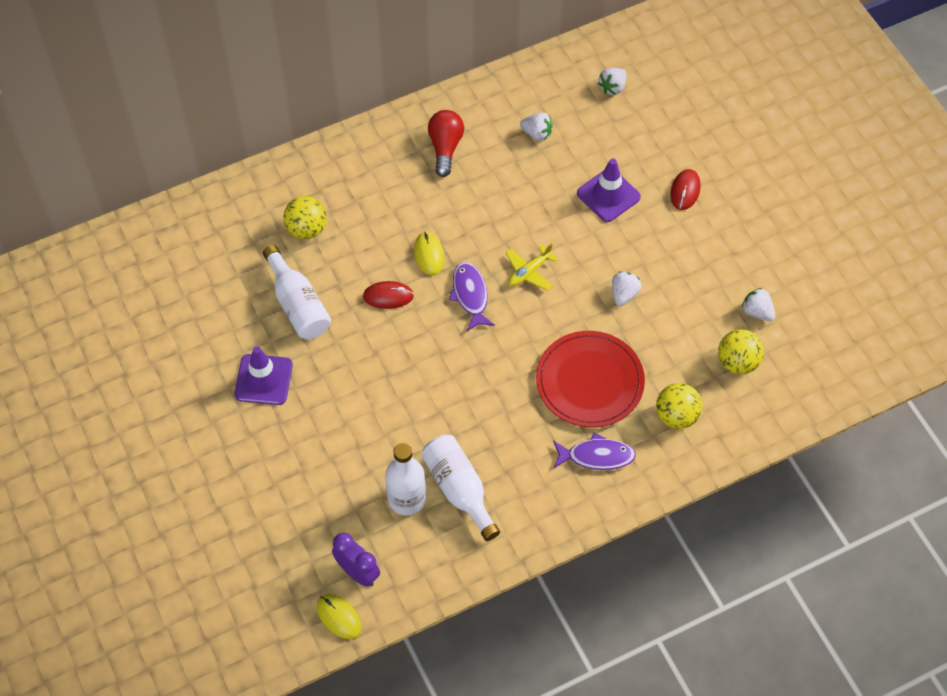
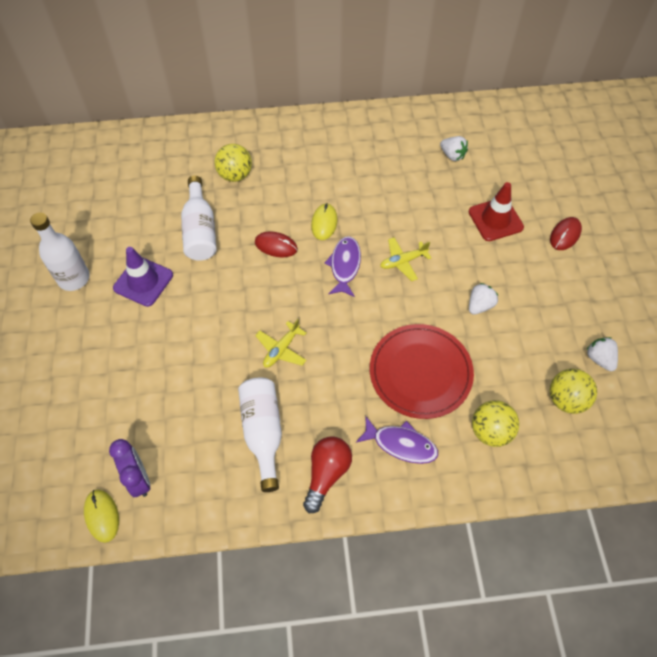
camera: 20 degrees right, 0 degrees up
white bottle [385,443,426,516] -> white bottle moved to [30,212,90,291]
red light bulb [428,110,464,177] -> red light bulb moved to [303,437,352,513]
purple traffic cone [577,158,641,222] -> red traffic cone [469,182,524,241]
white strawberry [598,68,627,95] -> none
none -> yellow plane [255,319,307,368]

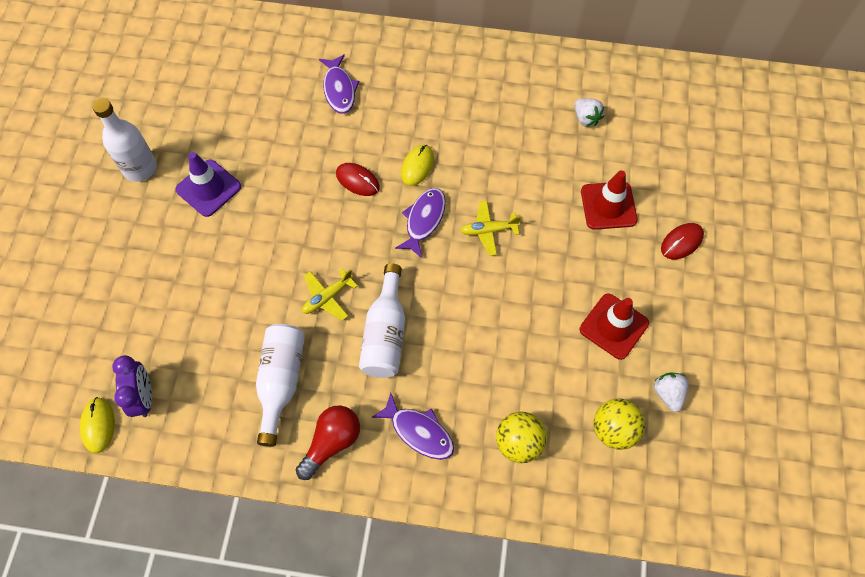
camera: 15 degrees right, 5 degrees up
white bottle [181,176,217,261] -> white bottle moved to [359,263,405,378]
yellow ball [214,144,252,182] -> purple fish [319,54,359,114]
red plate [370,324,474,419] -> none
white strawberry [469,283,498,315] -> none
none -> red traffic cone [580,294,649,360]

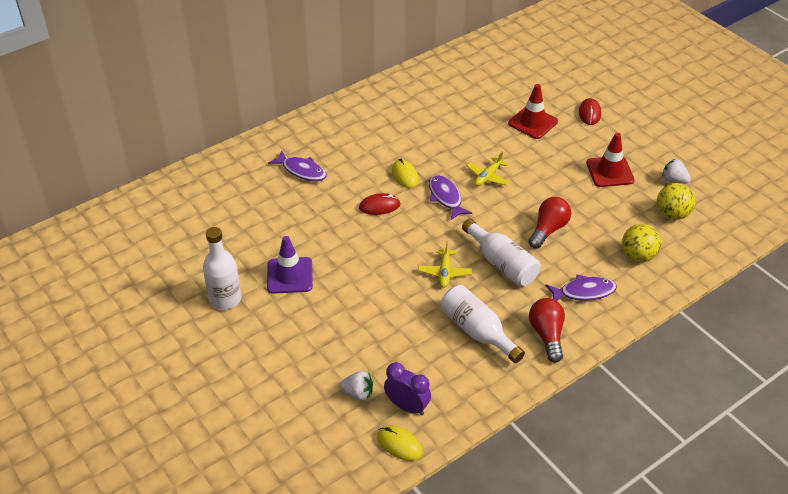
camera: 45 degrees left, 20 degrees down
white strawberry [574,98,604,127] -> white strawberry moved to [339,371,373,401]
none -> red light bulb [528,197,571,249]

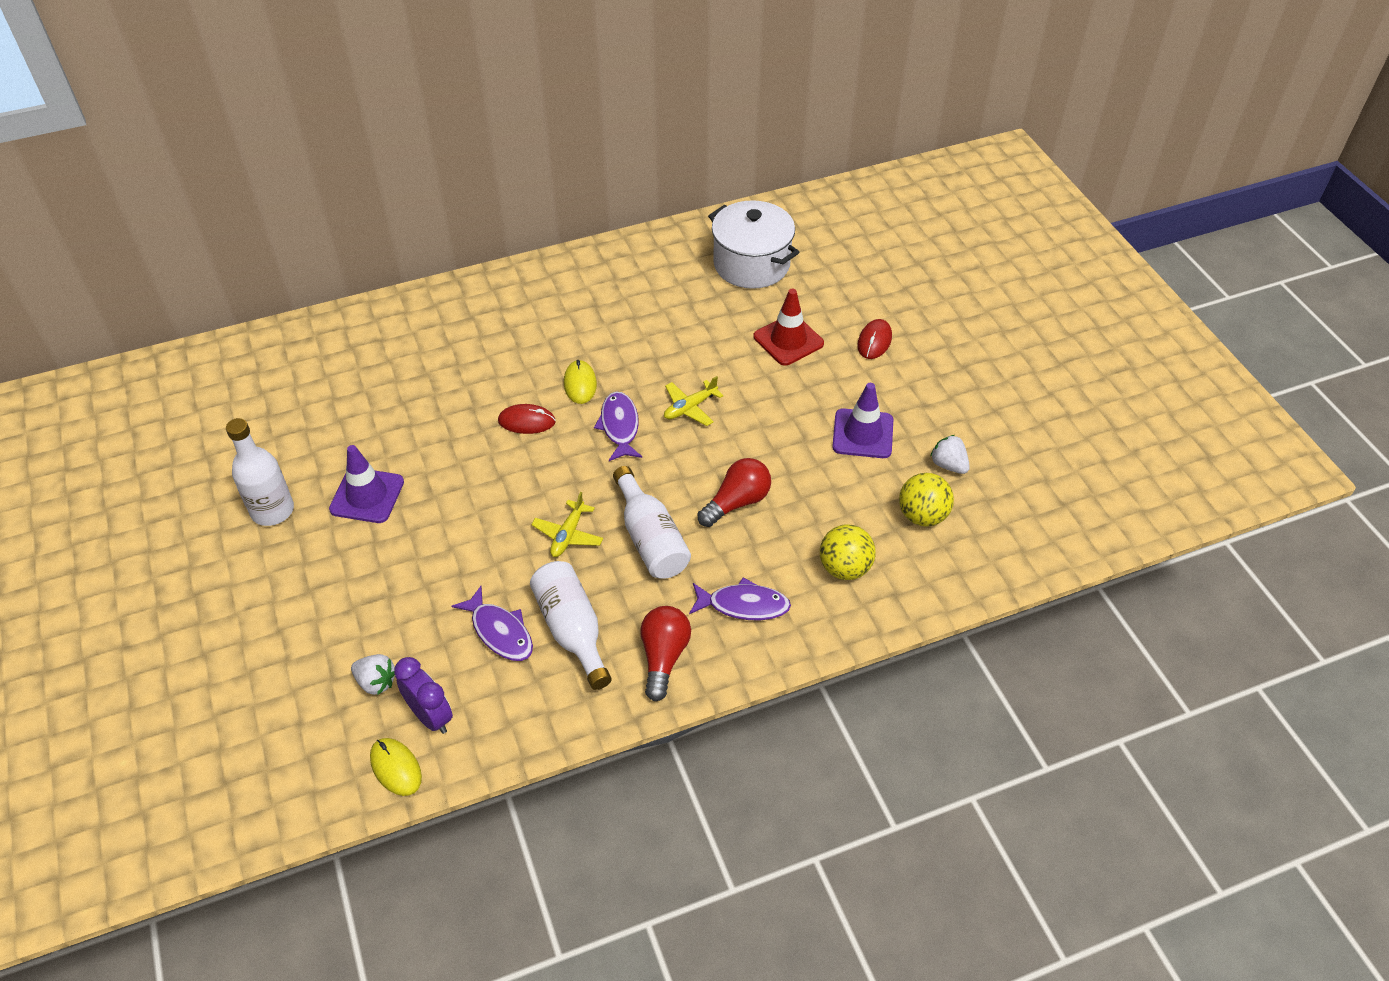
camera: 15 degrees right, 5 degrees up
purple fish [268,150,327,181] -> purple fish moved to [451,586,533,661]
red traffic cone [586,133,635,187] -> purple traffic cone [832,383,893,458]
none -> white pot [708,200,799,289]

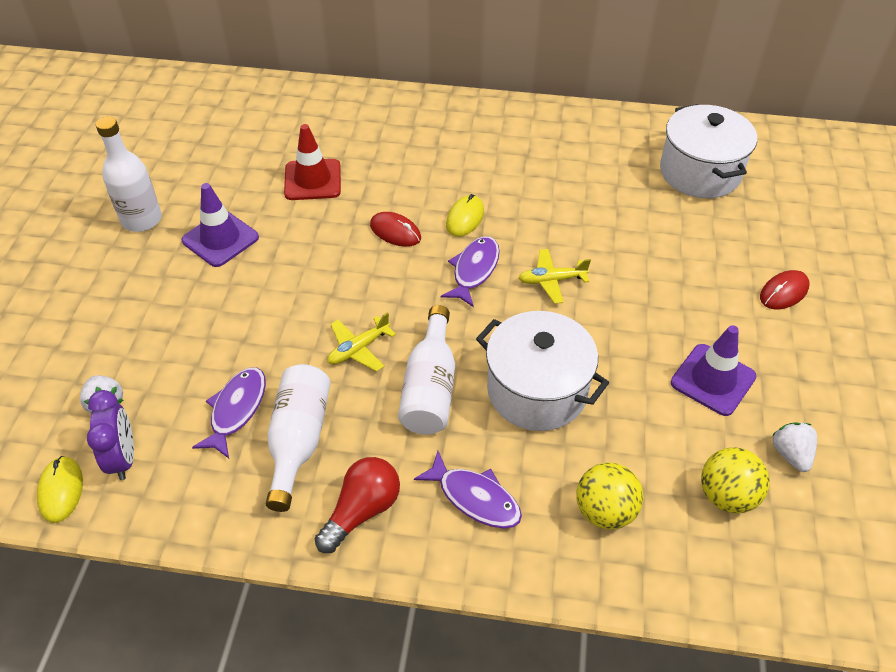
camera: 30 degrees right, 0 degrees up
purple fish [451,586,533,661] -> purple fish turned 150 degrees counterclockwise [192,368,266,458]
red light bulb [698,458,771,527] -> white pot [476,311,609,431]
red traffic cone [753,289,824,366] -> red traffic cone moved to [284,124,341,200]

